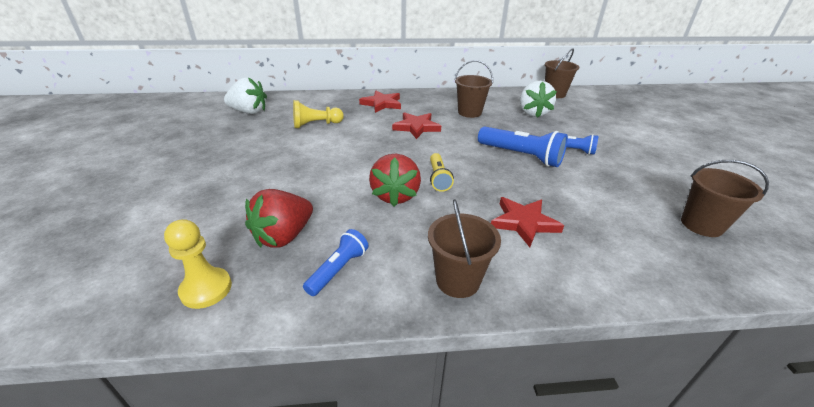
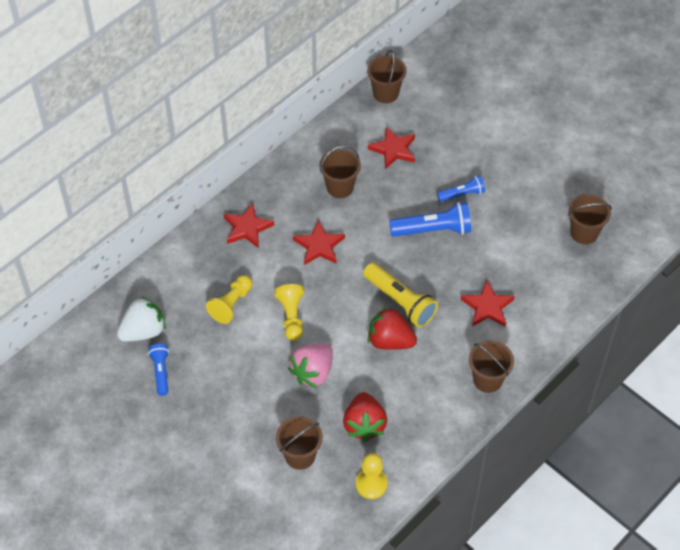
camera: 40 degrees left, 20 degrees up
blue flashlight [303,229,368,296] -> blue flashlight moved to [148,344,169,396]
red strawberry [369,154,421,207] -> red strawberry turned 150 degrees clockwise [368,306,417,350]
yellow flashlight [430,153,454,192] -> yellow flashlight [363,263,438,328], size x1.67
white strawberry [520,81,557,118] -> red star [368,126,415,169]
none -> yellow pawn [274,284,304,341]
none -> brown bucket [276,416,323,470]
none -> pink strawberry [288,344,333,388]

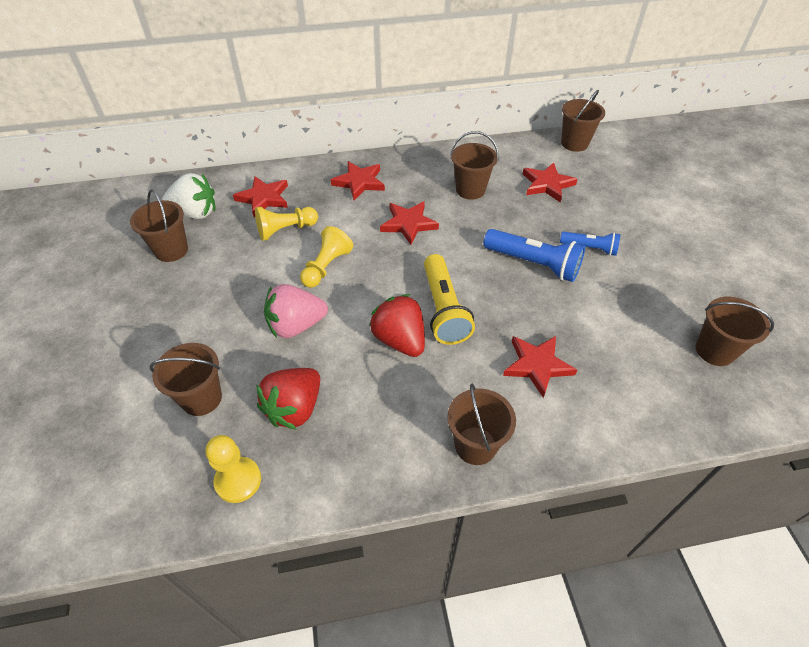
camera: 35 degrees right, 5 degrees down
blue flashlight [148,344,169,396] -> brown bucket [130,189,188,262]
none -> red star [233,176,288,217]

